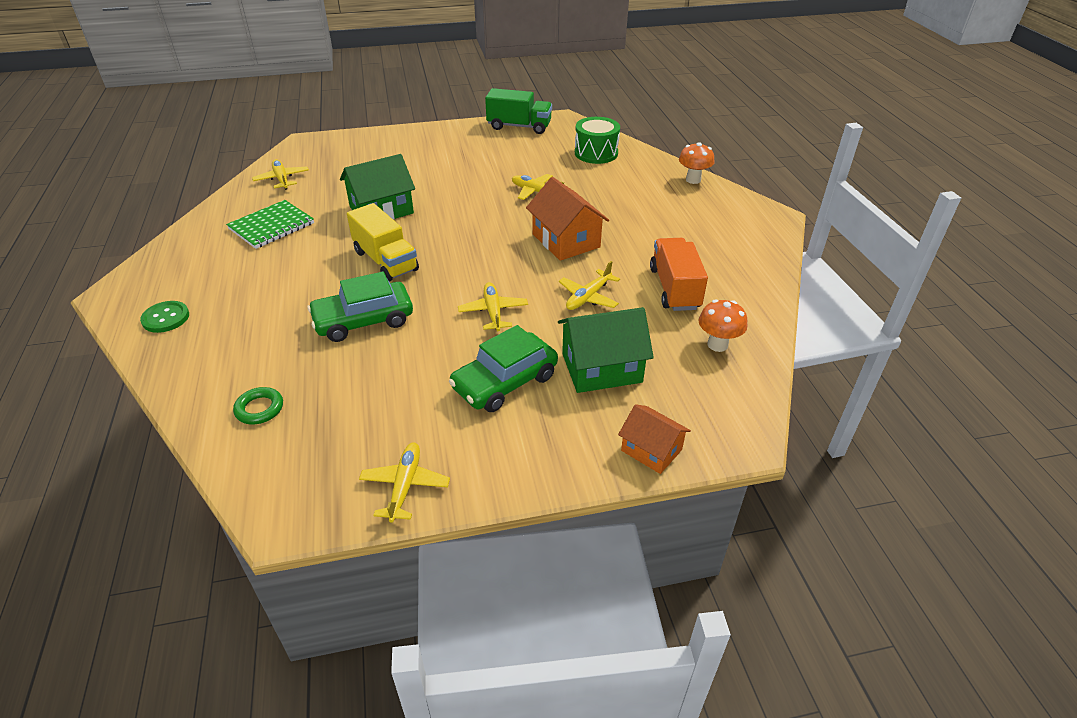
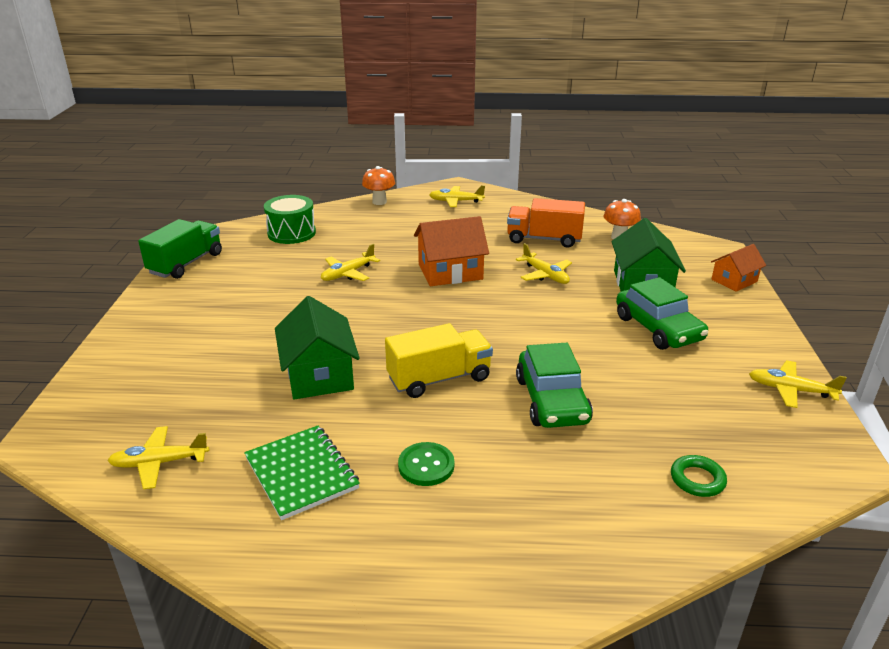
camera: 75 degrees left, 10 degrees down
green button [140,301,189,333] -> green button moved to [398,442,454,486]
yellow plane [458,282,528,331] -> yellow plane moved to [429,185,485,207]

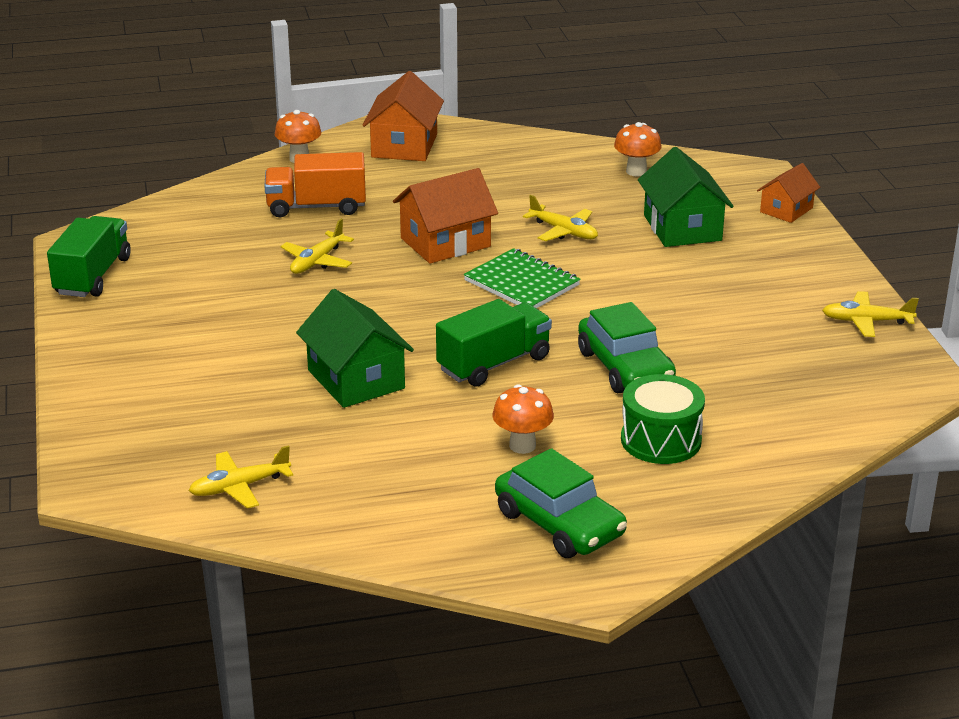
camera: 15 degrees left, 0 degrees up
green notebook [244,425,360,520] -> green notebook moved to [464,248,581,308]
green drum [264,195,316,244] -> green drum moved to [621,374,705,464]
yellow truck [385,323,493,398] -> green truck [436,299,552,387]
green button [398,442,454,486] -> orange mushroom [493,384,554,454]
yellow plane [429,185,485,207] -> orange house [363,71,444,161]
orange truck [507,198,585,248] -> orange truck moved to [264,152,366,217]
green car [616,277,708,350] -> green car moved to [495,448,627,558]
green ring [671,455,727,497] -> none

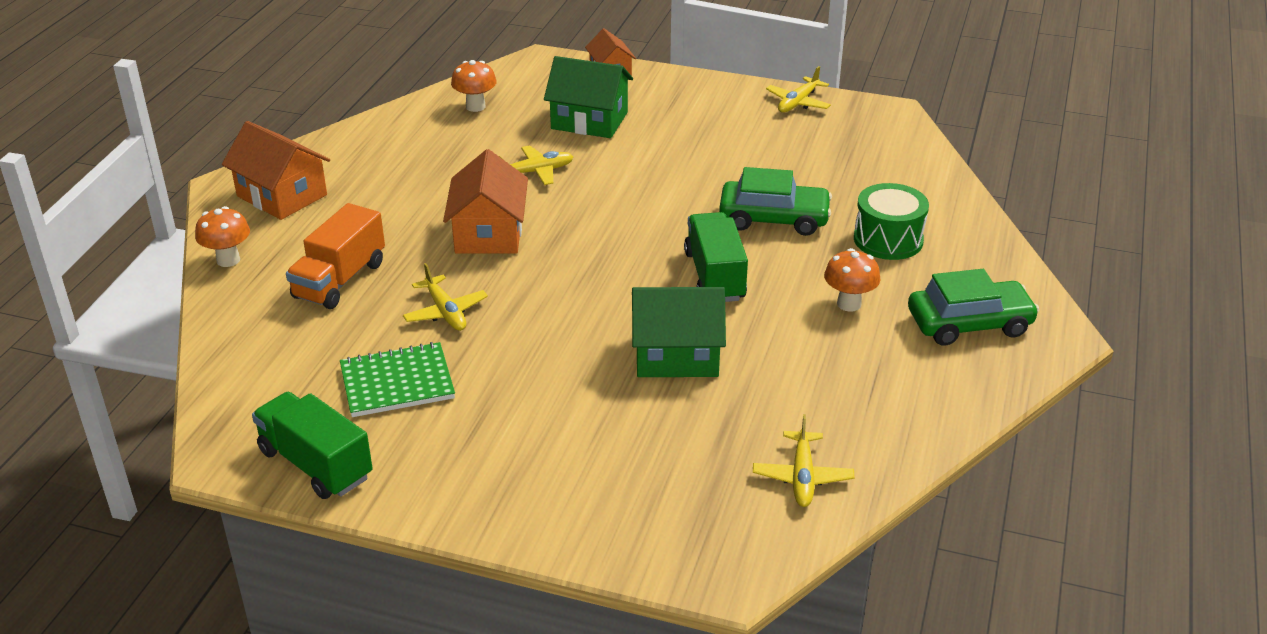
camera: 60 degrees left, 5 degrees up
green notebook [464,248,581,308] -> green notebook moved to [340,342,455,417]

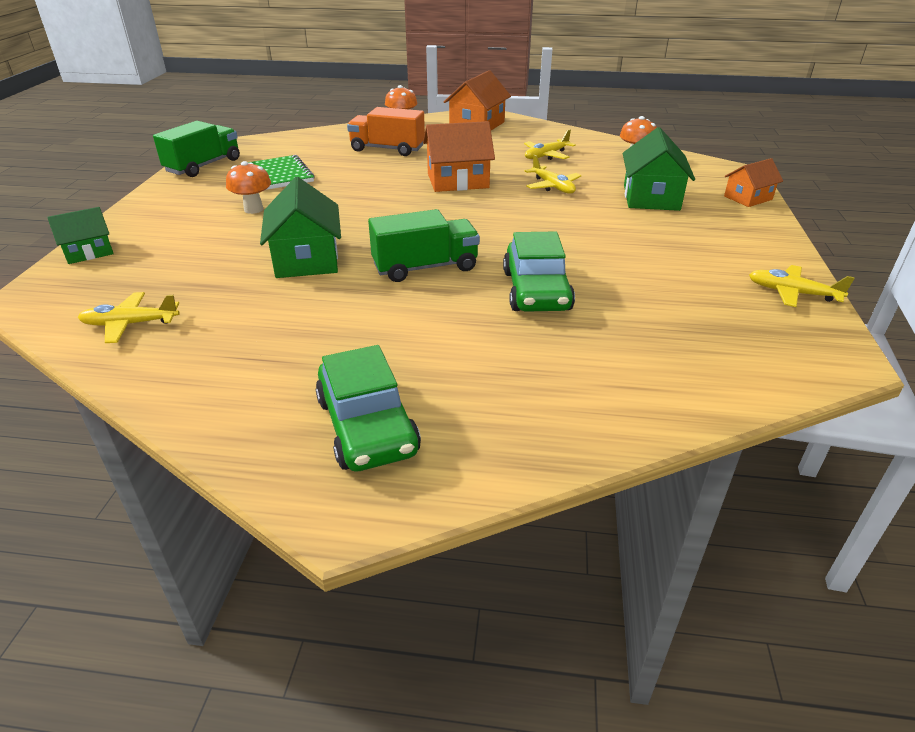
camera: 80 degrees right, 0 degrees up
yellow plane [403,263,488,331] -> yellow plane moved to [524,130,576,160]
orange mushroom [824,248,880,312] -> orange mushroom moved to [226,161,271,214]
green drum [854,183,929,260] -> none
none -> green house [47,207,114,264]

